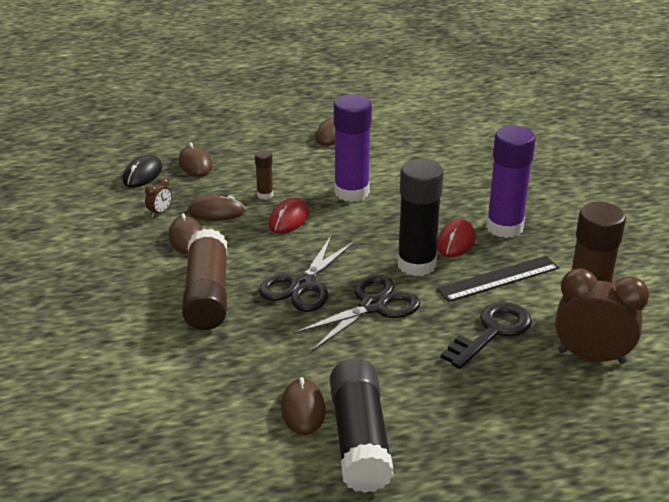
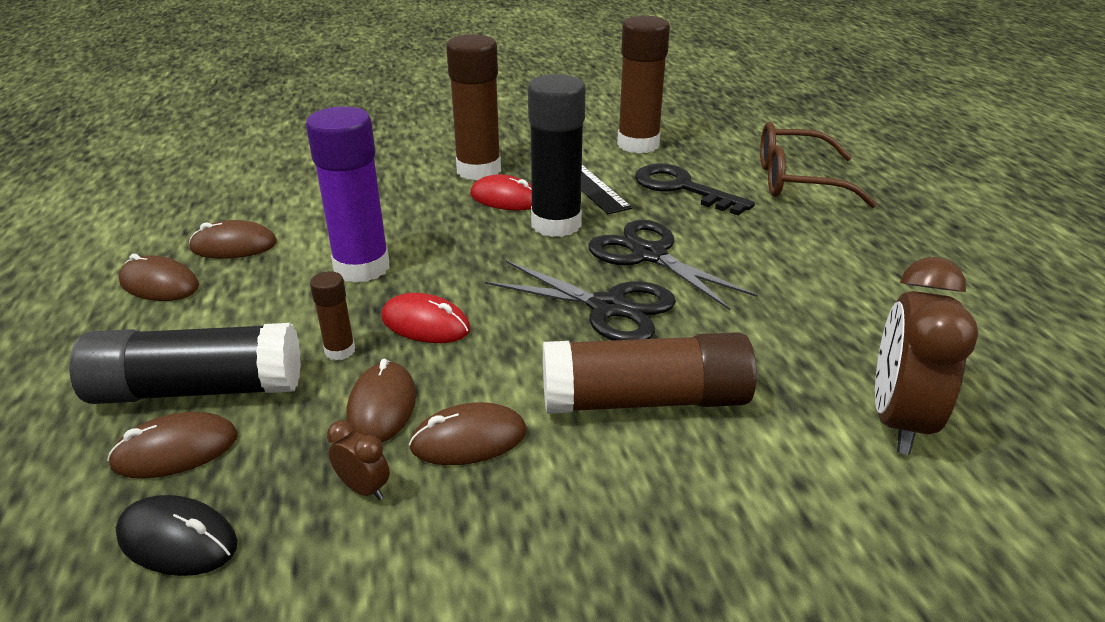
camera: 90 degrees left, 0 degrees up
brown mouse [281,377,326,435] -> brown mouse moved to [189,220,277,259]
black glue stick [330,358,394,493] -> black glue stick moved to [69,323,301,404]
purple glue stick [486,125,536,238] -> brown glue stick [446,34,501,180]
brown clock [555,268,649,364] -> brown clock moved to [875,257,979,455]
none -> brown glasses [760,122,877,208]

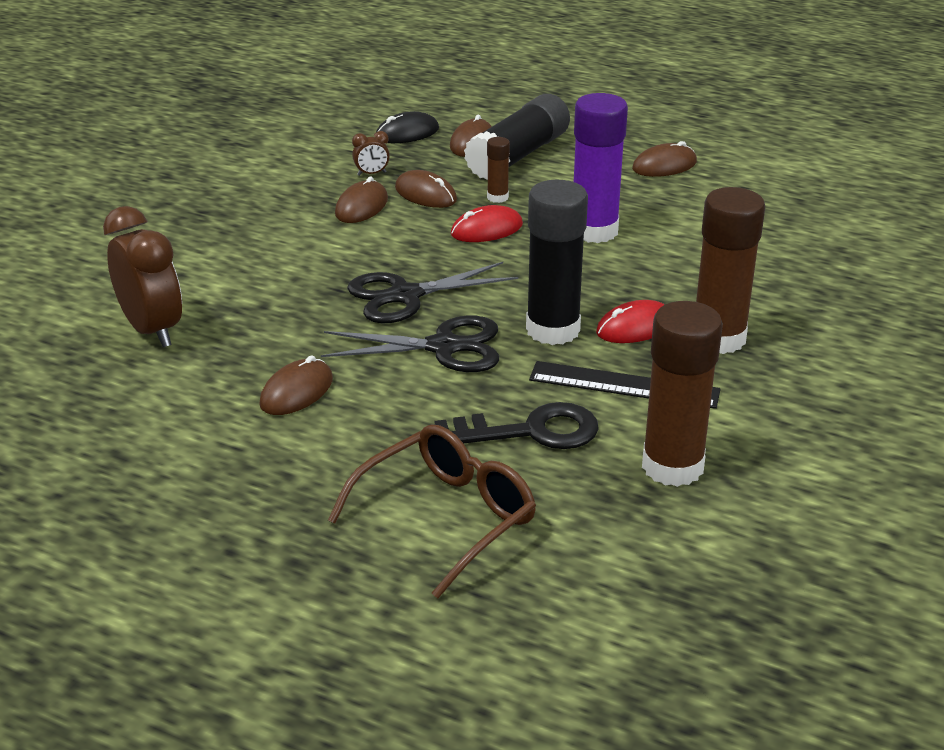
camera: 130 degrees right, 0 degrees up
brown mouse [189,220,277,259] -> brown mouse moved to [259,355,333,415]
brown glue stick [543,332,757,414] -> none

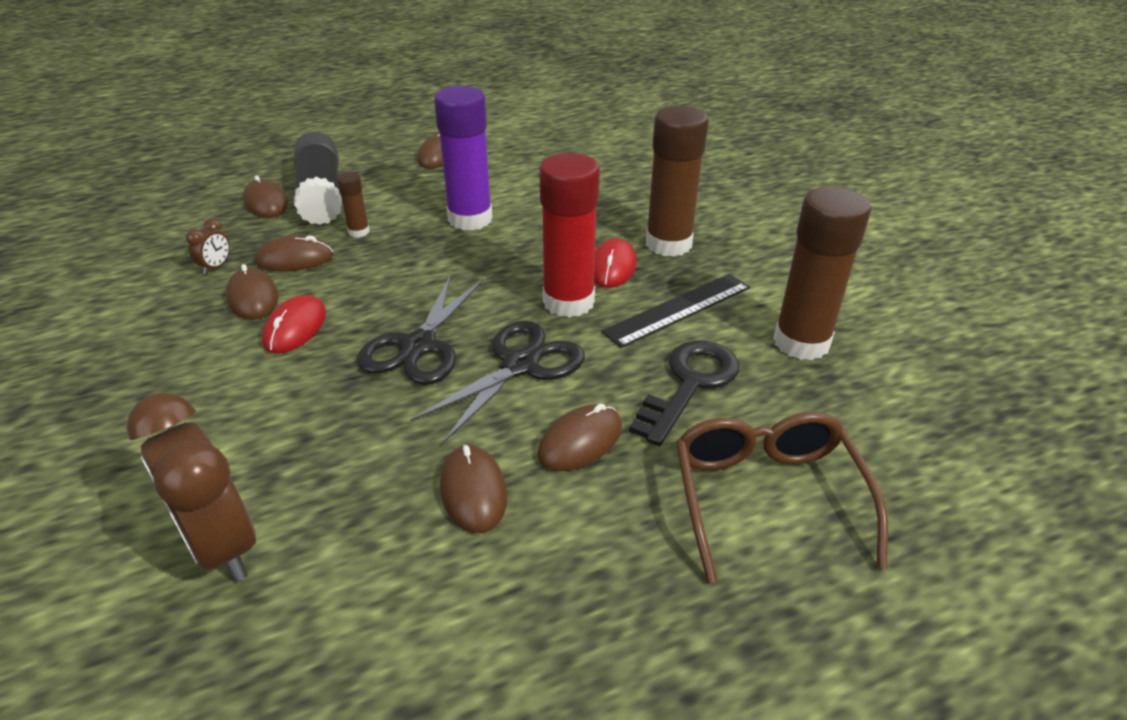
camera: 50 degrees left, 5 degrees up
brown clock [103,206,182,347] -> brown clock turned 135 degrees counterclockwise [126,393,256,582]
black mouse [376,111,439,143] -> none
red mouse [451,205,523,242] -> red mouse moved to [262,295,326,353]
black glue stick [526,180,588,345] -> red glue stick [539,153,600,318]
none -> brown mouse [537,403,622,471]

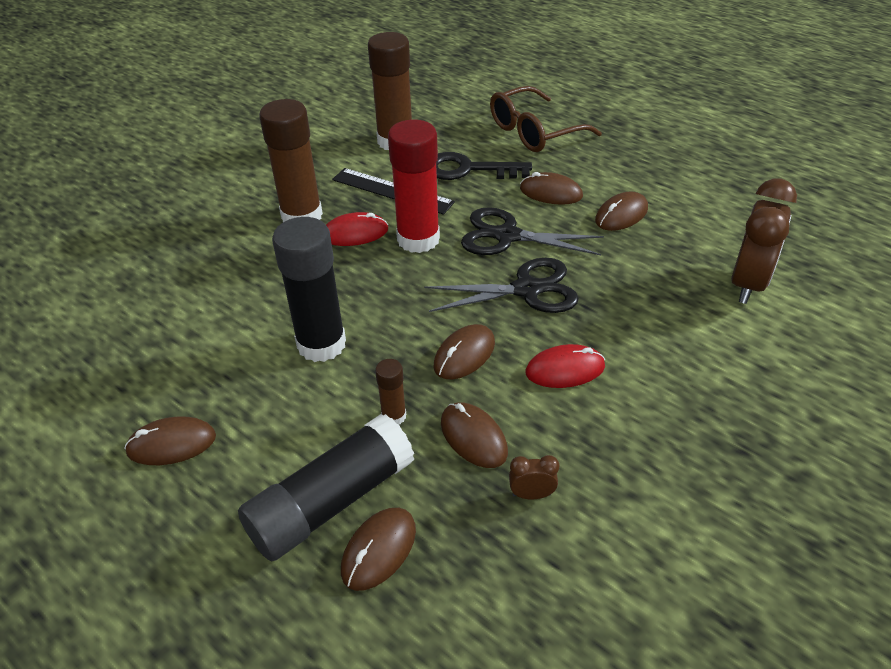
camera: 115 degrees left, 5 degrees up
brown mouse [226,264,278,320] -> brown mouse moved to [434,324,495,379]
purple glue stick [434,86,493,231] -> black glue stick [272,217,346,362]

